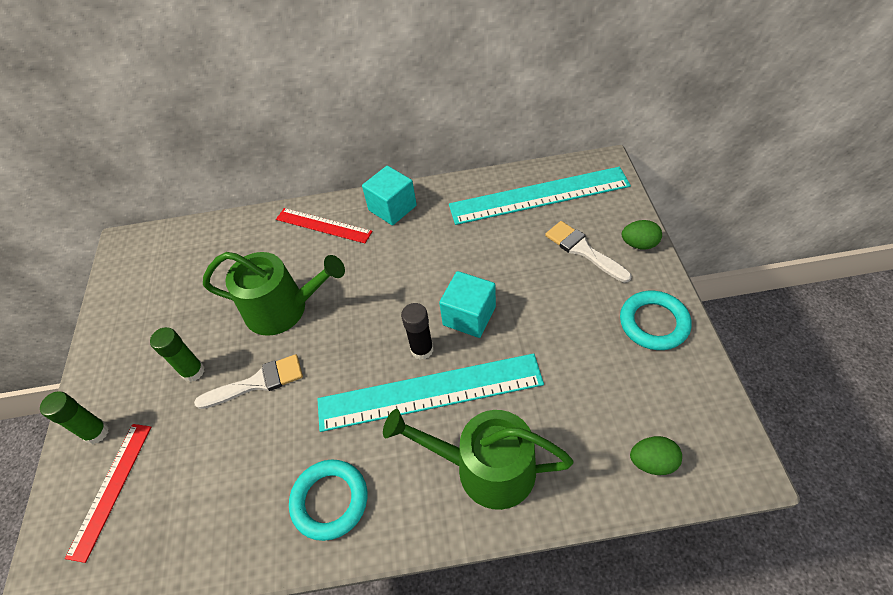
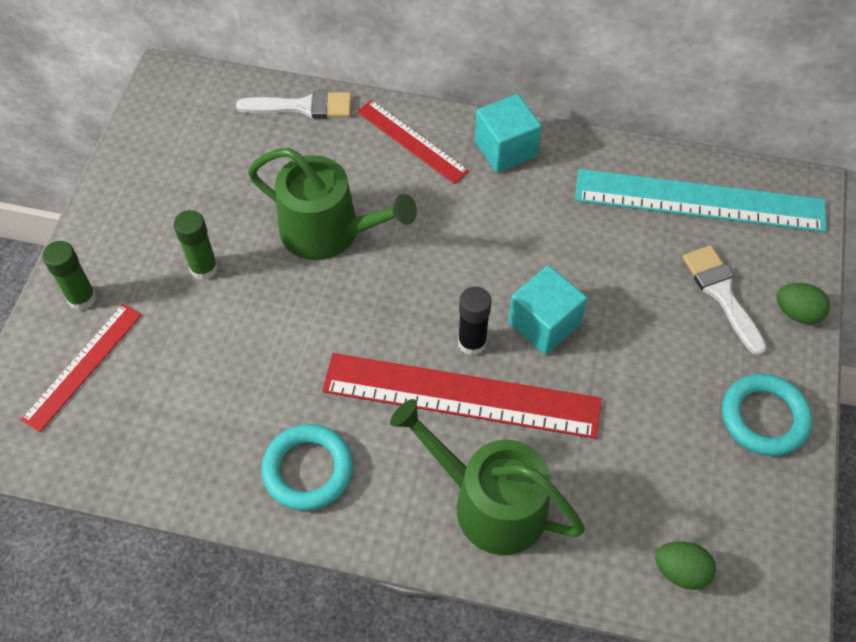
camera: 15 degrees right, 5 degrees up
white brush [194,354,303,409] -> white brush moved to [236,90,352,119]
turquoise ruler [317,353,544,432] -> red ruler [322,353,602,439]

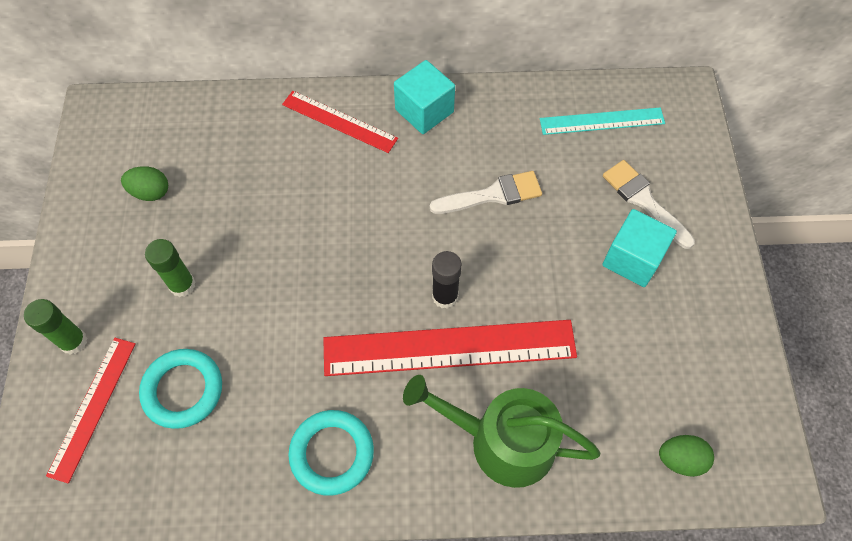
camera: 15 degrees left, 5 degrees up
white brush [236,90,352,119] -> white brush moved to [430,171,542,214]
green watering can [248,148,417,260] -> none
turquoise cube [508,266,587,355] -> turquoise cube moved to [602,209,677,287]
turquoise ruler [575,169,826,232] -> turquoise ruler [540,108,665,135], size x0.57
turquoise ring [722,374,812,456] -> turquoise ring moved to [139,349,222,429]
green egg [776,283,830,325] -> green egg moved to [121,167,168,201]

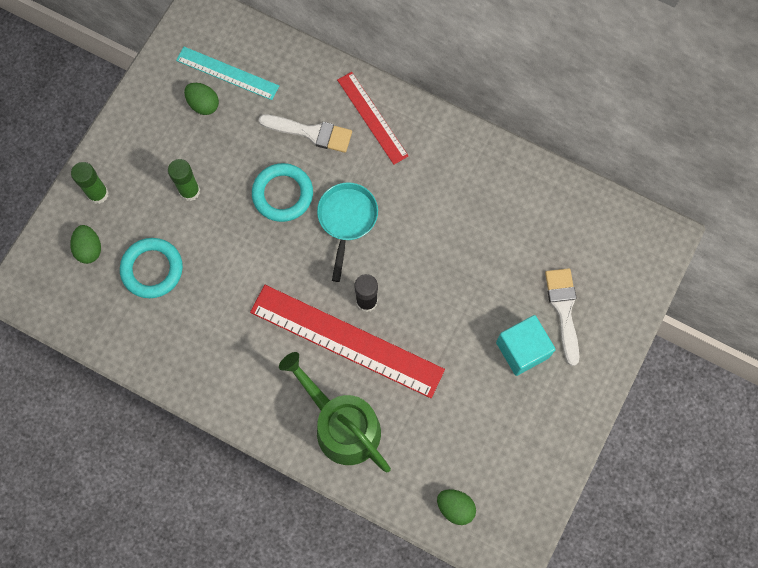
camera: 30 degrees right, 10 degrees up
red ruler [46,337,135,484] -> green egg [70,225,101,264]
turquoise ring [288,410,374,496] -> turquoise ring moved to [252,163,313,222]
turquoise cube [394,60,455,134] -> none
white brush [430,171,542,214] -> white brush moved to [259,115,352,153]
turquoise ruler [540,108,665,135] -> turquoise ruler moved to [176,47,279,100]
none -> turquoise pan [317,182,378,282]

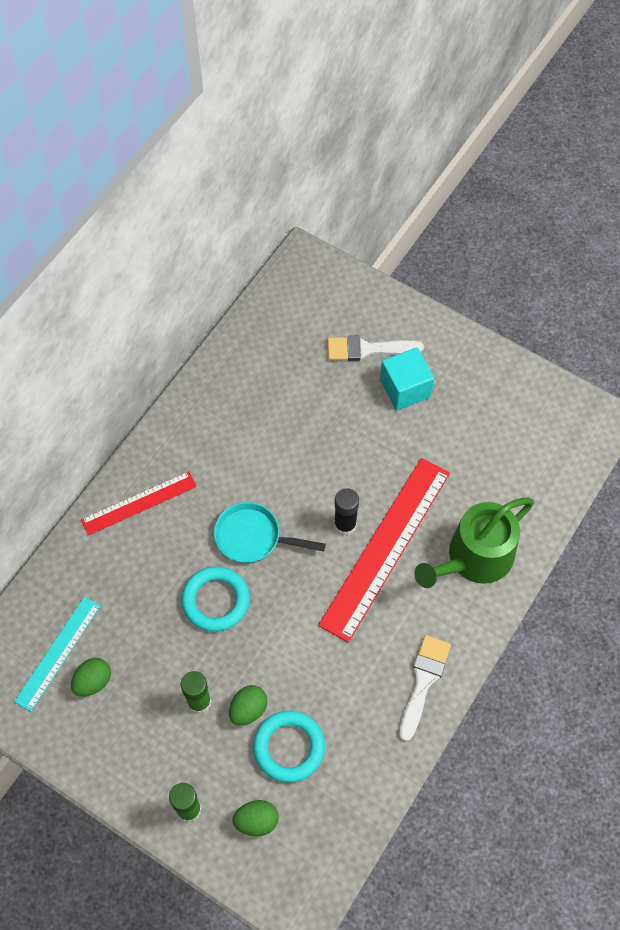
camera: 85 degrees left, 10 degrees down
white brush [259,115,352,153] -> white brush moved to [399,635,451,742]
green egg [437,489,476,525] -> green egg moved to [229,685,267,725]

